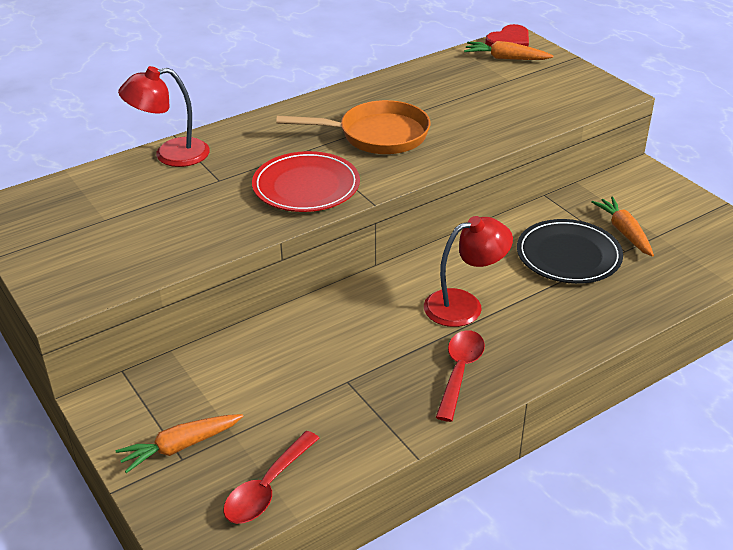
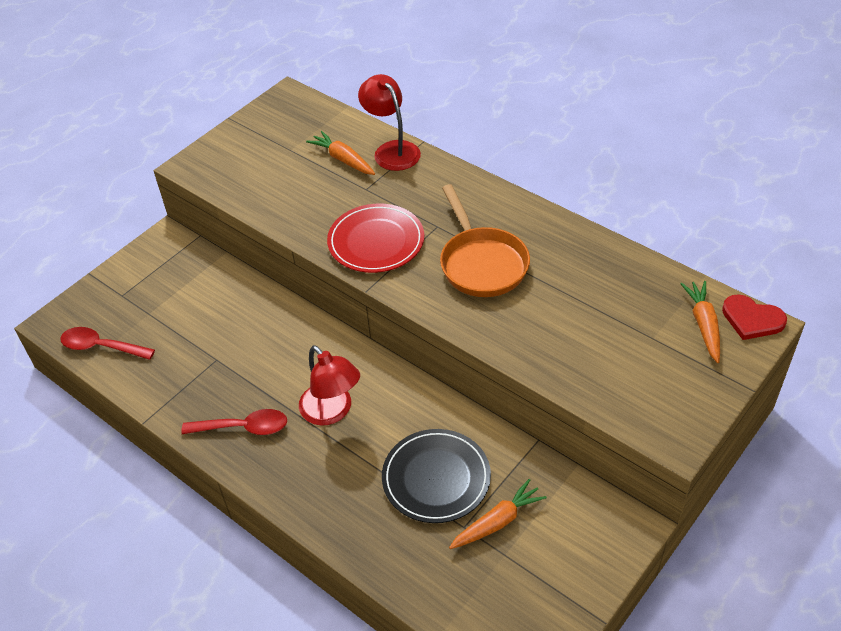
camera: 75 degrees right, 10 degrees up
orange carrot [116,414,243,473] -> orange carrot moved to [306,131,375,175]

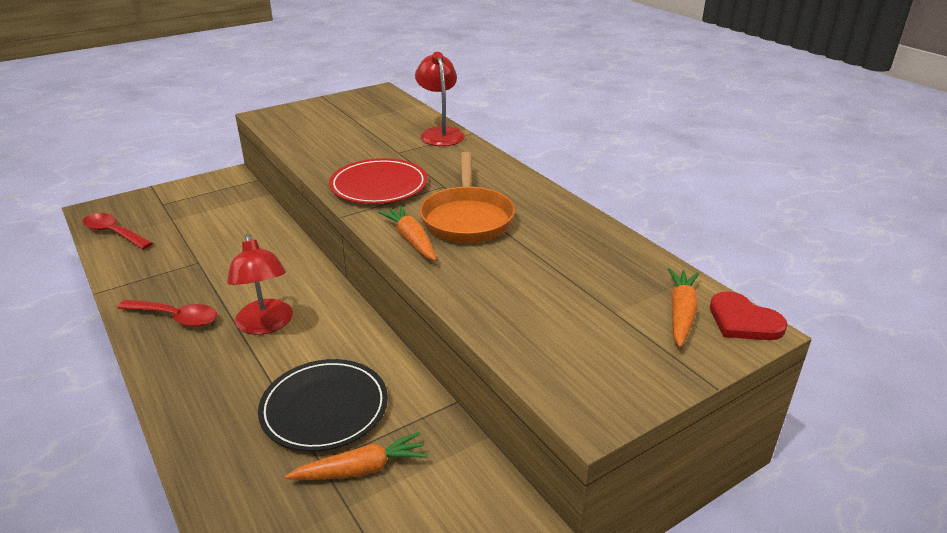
camera: 15 degrees right, 15 degrees down
orange carrot [306,131,375,175] -> orange carrot moved to [378,205,436,261]

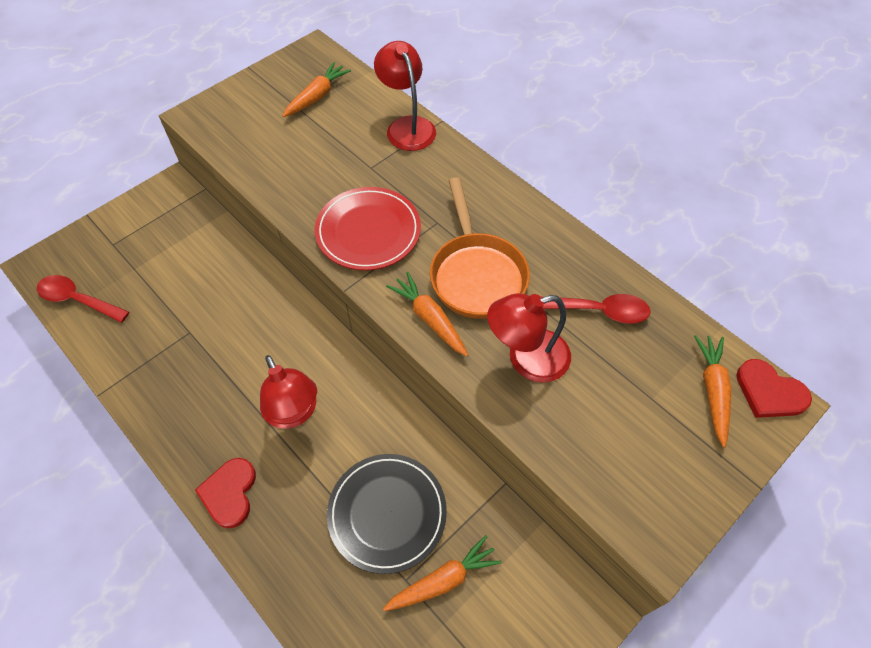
camera: 10 degrees left, 25 degrees up
red spoon [117,300,217,327] -> red spoon moved to [541,294,651,324]
none -> red heart [195,458,256,528]
none -> orange carrot [282,62,351,117]
none -> red lamp [487,293,571,383]

